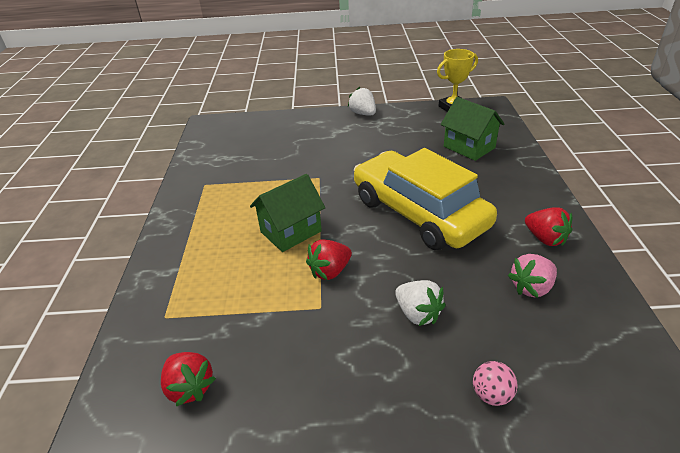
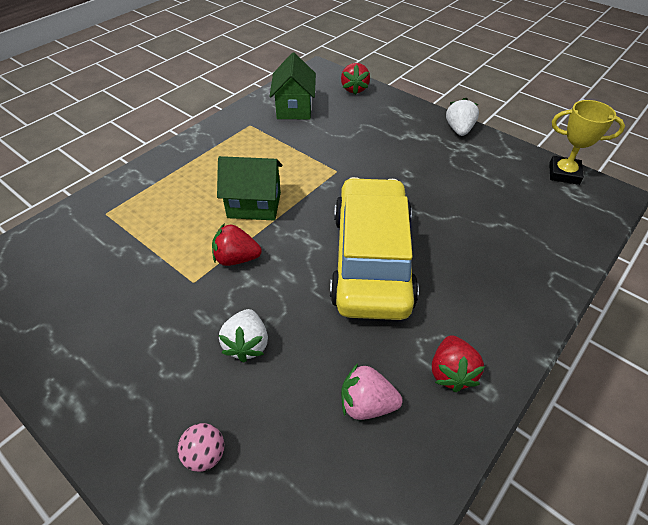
camera: 40 degrees right, 10 degrees up
red strawberry [161,352,216,406] -> red strawberry moved to [341,63,370,95]
green house [441,97,505,161] -> green house moved to [269,52,316,119]

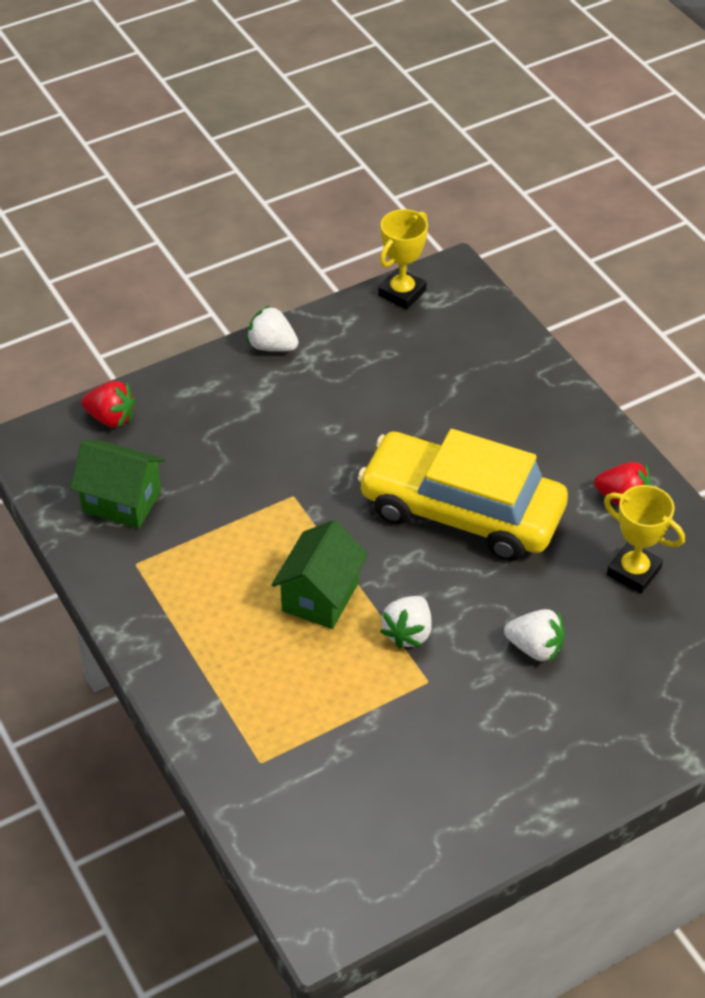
camera: 70 degrees left, 0 degrees up
pink ball [178,423,224,472] -> none
red strawberry [212,223,262,266] -> white strawberry [380,596,432,649]
pink strawberry [341,363,402,420] -> yellow trophy [604,485,685,593]

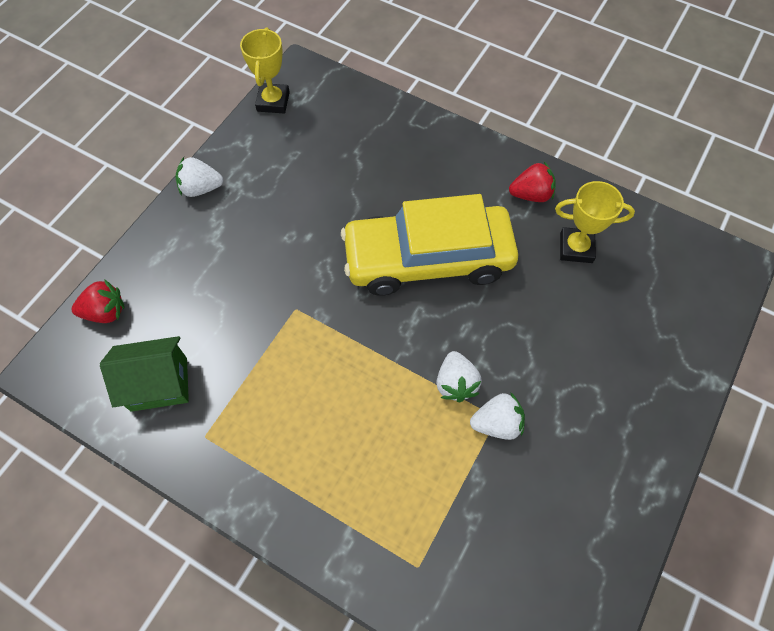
camera: 30 degrees left, 15 degrees up
green house [271,520,368,629] -> none
white strawberry [504,609,565,662] -> white strawberry moved to [470,392,525,440]

